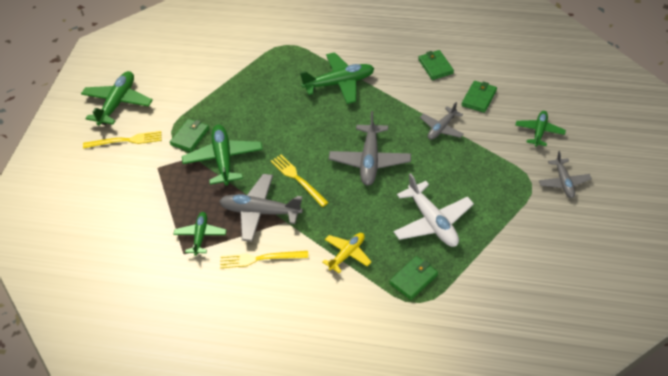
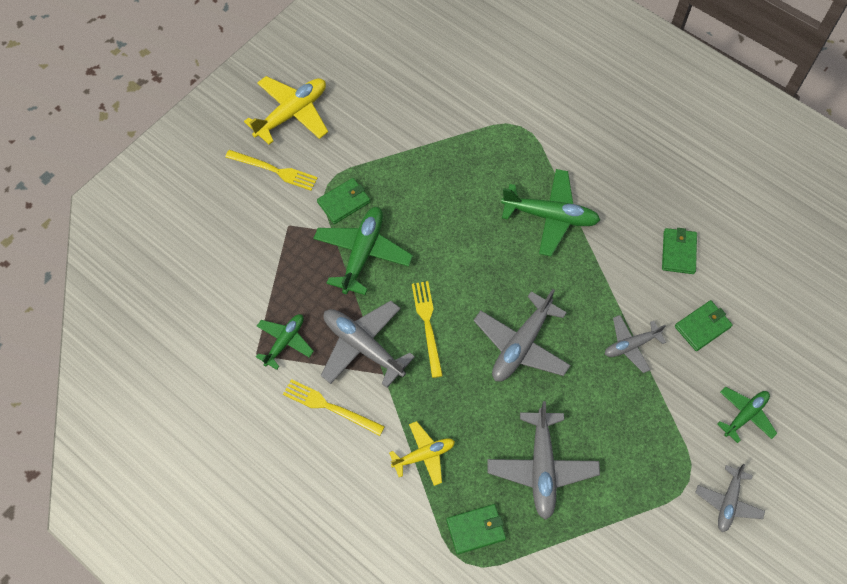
camera: 25 degrees right, 15 degrees up
green plane [81,71,153,126] -> yellow plane [244,76,328,145]
white plane [393,173,474,247] -> grey plane [487,401,600,520]

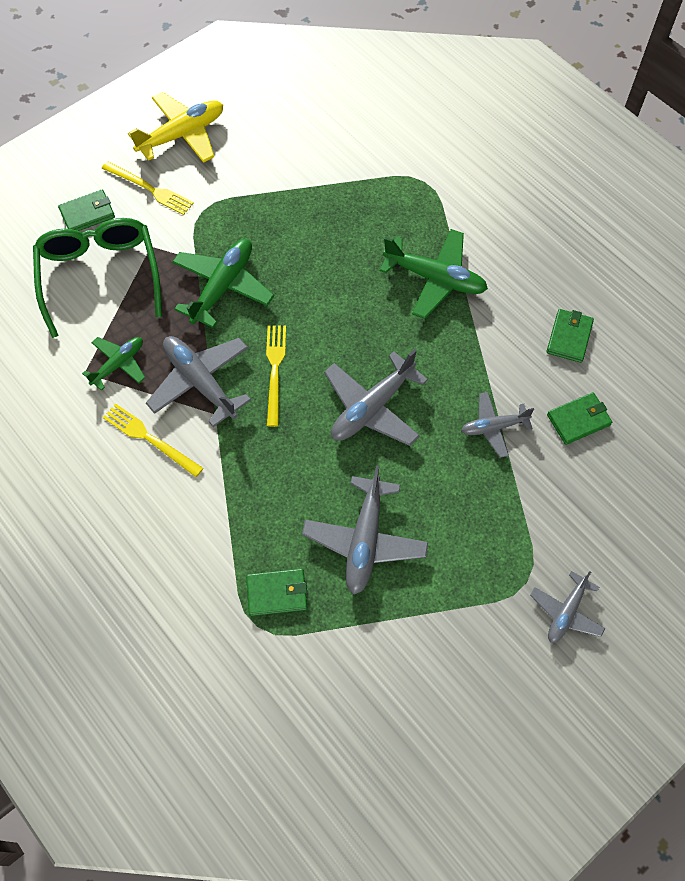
camera: 10 degrees right, 0 degrees up
green wallet [317,178,371,224] -> green wallet moved to [58,190,115,231]
yellow plane [389,421,455,486] -> none
green plane [717,387,777,443] -> none
none -> green glasses [33,218,162,338]

